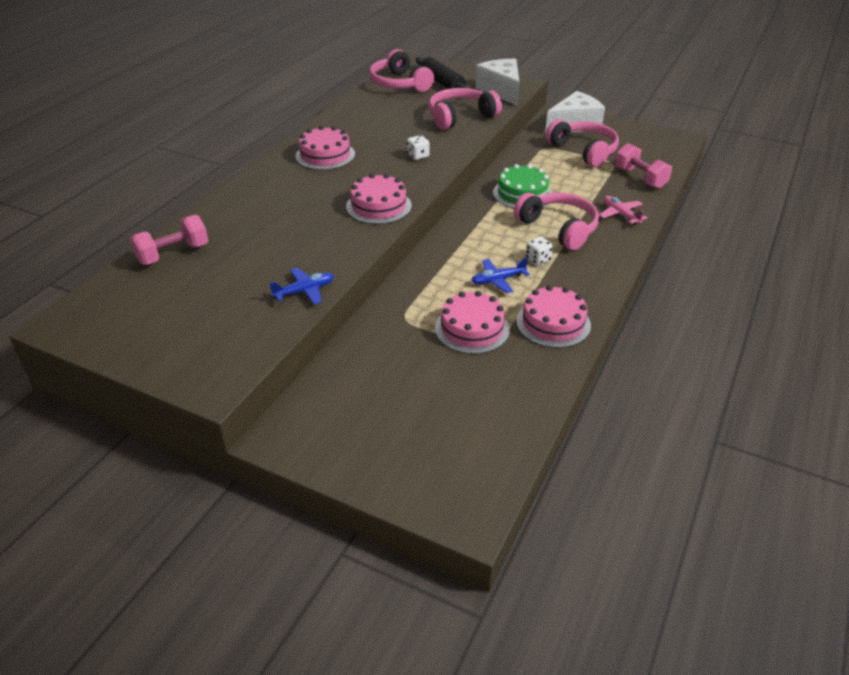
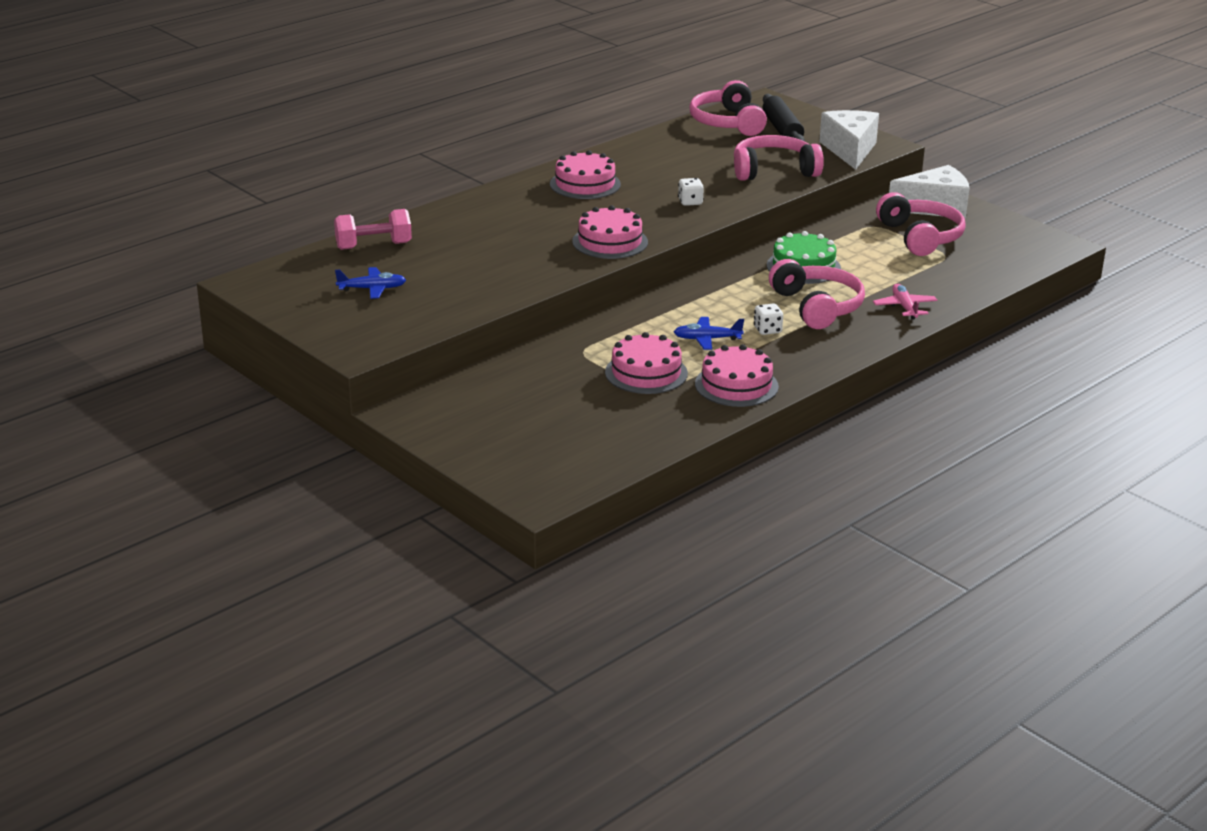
camera: 20 degrees right, 10 degrees down
blue plane [270,268,334,304] -> blue plane moved to [335,267,406,299]
pink dumbbell [615,143,672,189] -> none

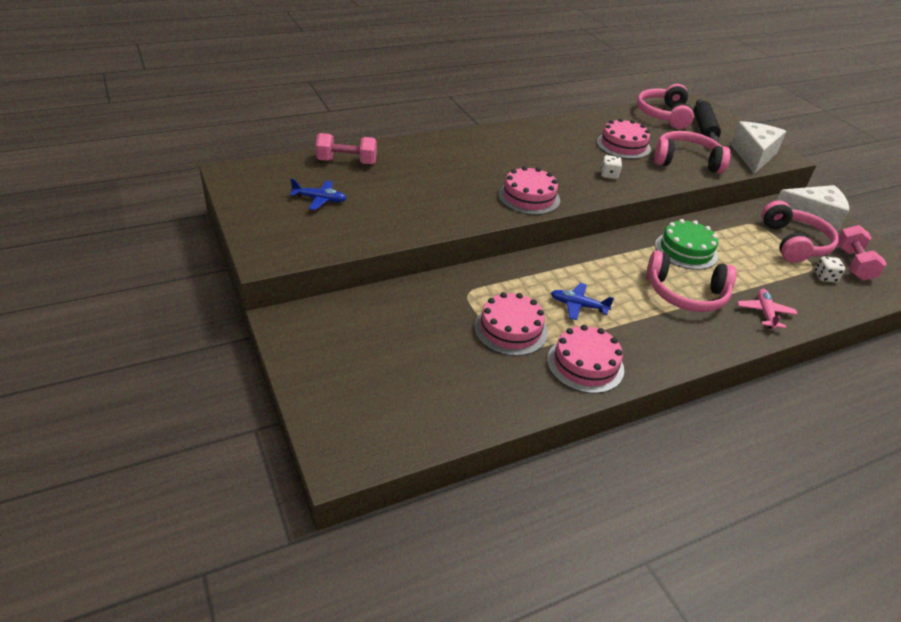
camera: 15 degrees right, 10 degrees up
pink cake [550,150,621,199] -> pink cake moved to [596,118,651,159]
white dice [754,304,783,335] -> white dice moved to [815,257,845,282]
pink headphones [769,259,865,329] -> pink headphones turned 105 degrees clockwise [646,250,736,312]
none -> pink dumbbell [838,225,887,281]

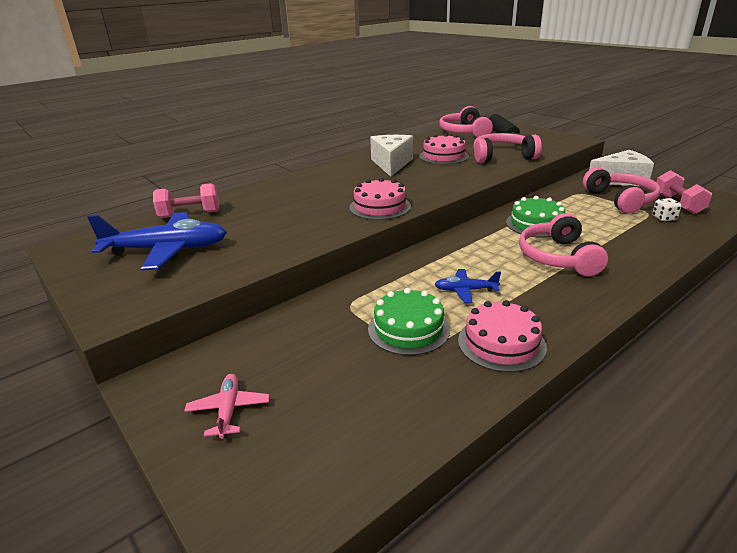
camera: 10 degrees left, 10 degrees down
blue plane [290,179,347,210] -> blue plane [87,212,227,271], size x2.06
pink cake [474,292,548,356] -> green cake [368,288,450,355]
white dice [601,155,622,179] -> none
pink headphones [646,250,736,312] -> pink headphones turned 90 degrees clockwise [519,213,608,276]
white cheese [731,121,786,174] -> white cheese moved to [370,135,413,177]
pink plane [737,289,797,329] -> pink plane moved to [184,374,269,439]

